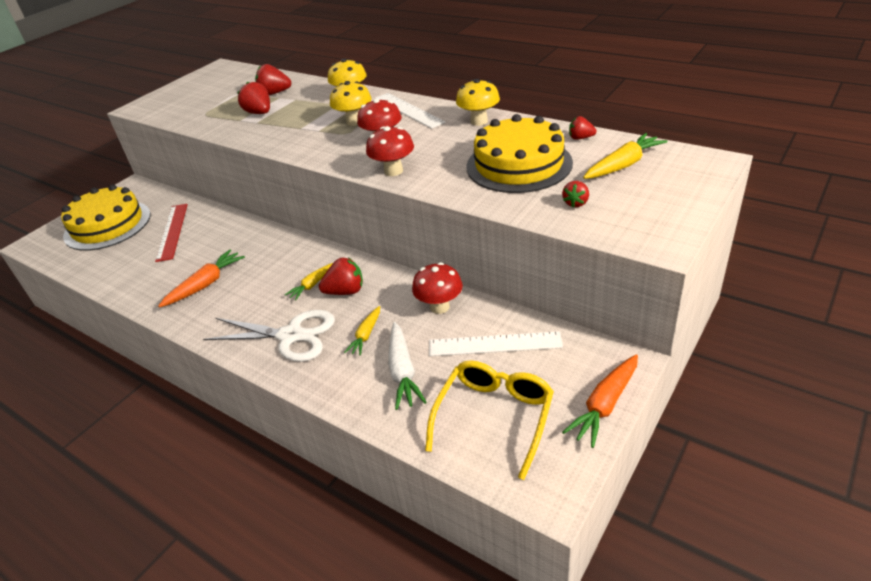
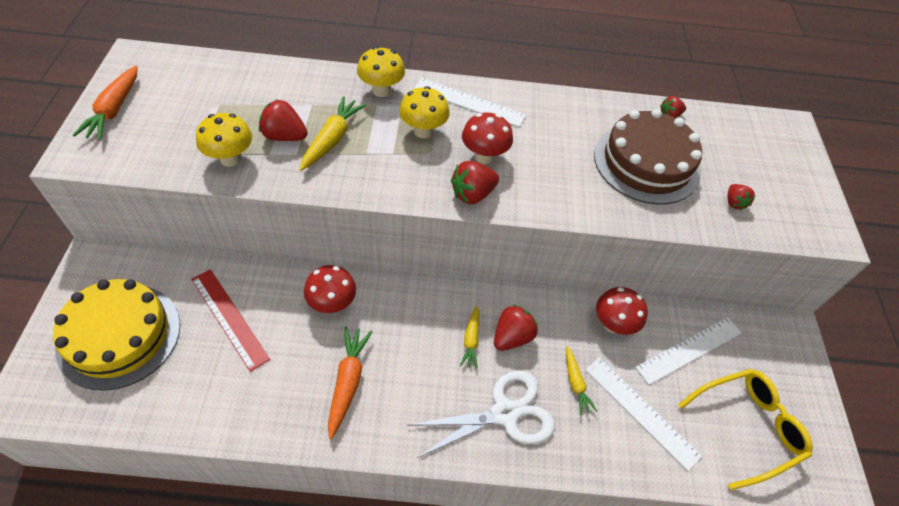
camera: 40 degrees left, 15 degrees up
red strawberry [255,64,291,95] -> red strawberry moved to [451,161,499,204]
red mushroom [366,126,414,176] -> red mushroom moved to [304,265,356,313]
white carrot [388,322,427,410] -> white ruler [585,357,702,471]
yellow glasses [425,361,554,480] -> yellow glasses turned 75 degrees clockwise [678,369,813,490]
yellow mushroom [456,79,500,126] -> yellow mushroom moved to [196,113,252,167]
yellow cake [467,114,573,193] -> brown cake [594,109,702,204]
orange carrot [562,354,638,448] -> orange carrot moved to [73,66,138,140]
yellow carrot [583,133,667,179] -> yellow carrot moved to [300,96,366,171]

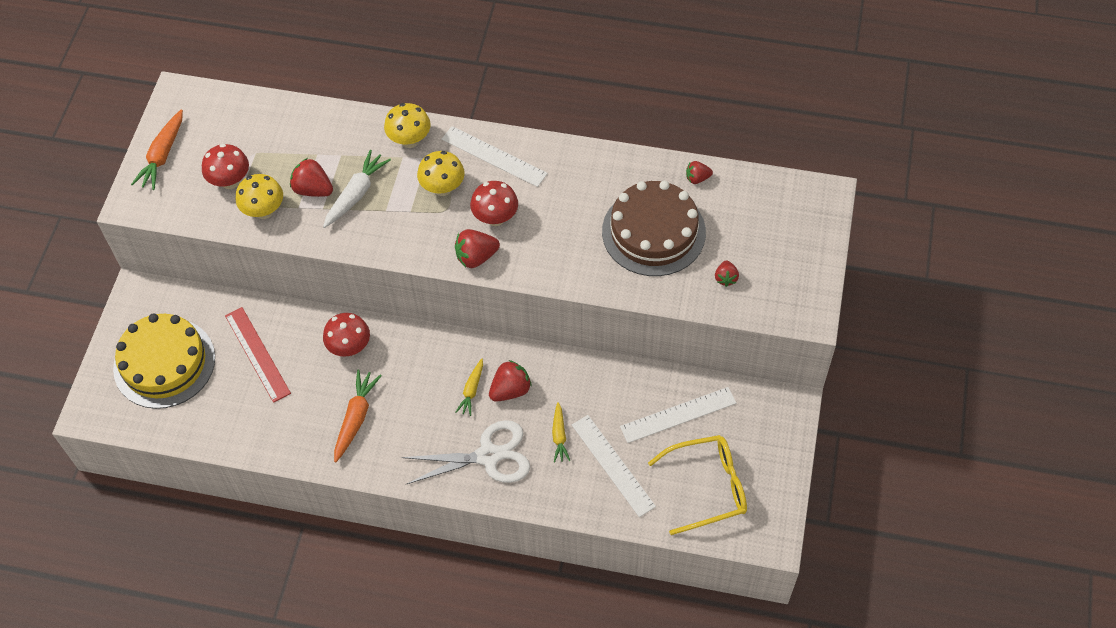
camera: 15 degrees right, 5 degrees up
yellow carrot [300,96,366,171] -> white carrot [323,150,391,228]
red mushroom [596,287,648,335] -> red mushroom moved to [202,144,249,189]

